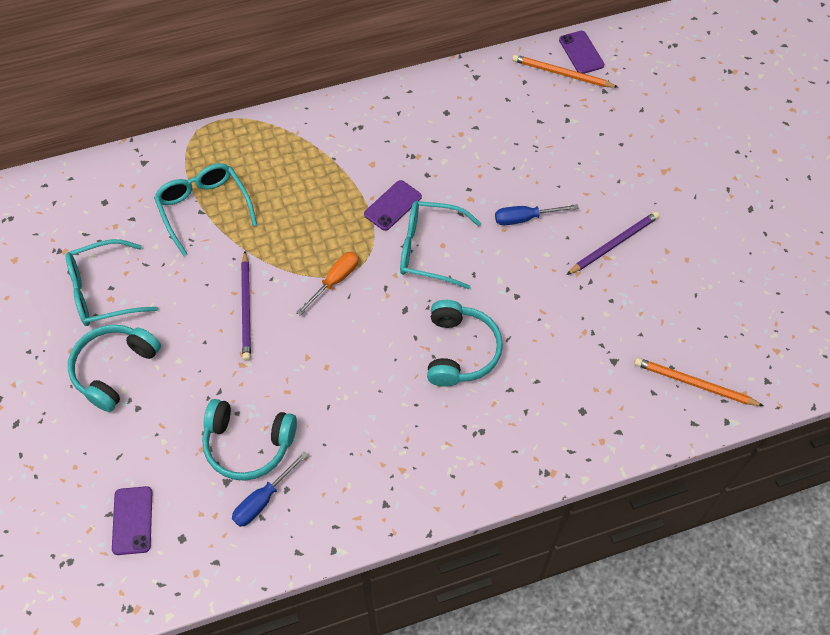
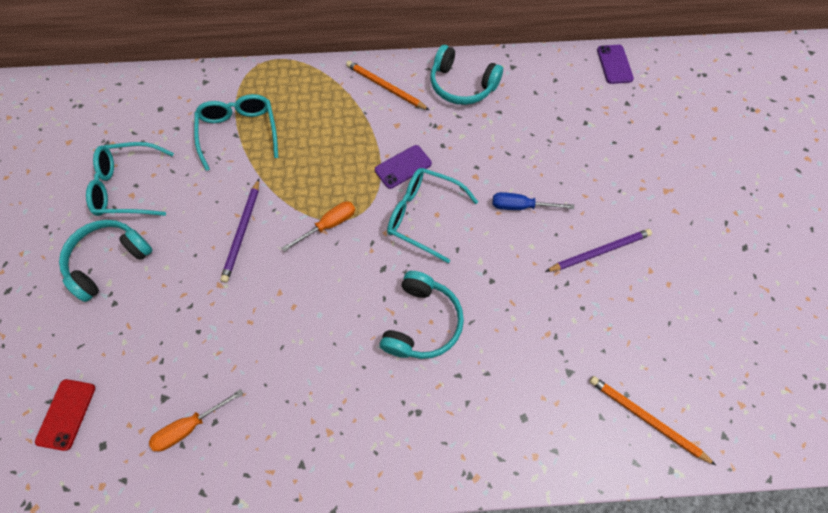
camera: 15 degrees right, 5 degrees up
purple phone [112,486,152,555] -> red phone [35,379,95,451]
turquoise headphones [202,399,297,481] -> turquoise headphones moved to [430,45,503,105]
blue screwdriver [232,451,308,527] -> orange screwdriver [149,389,243,451]
orange pencil [512,55,619,88] -> orange pencil moved to [346,61,429,110]

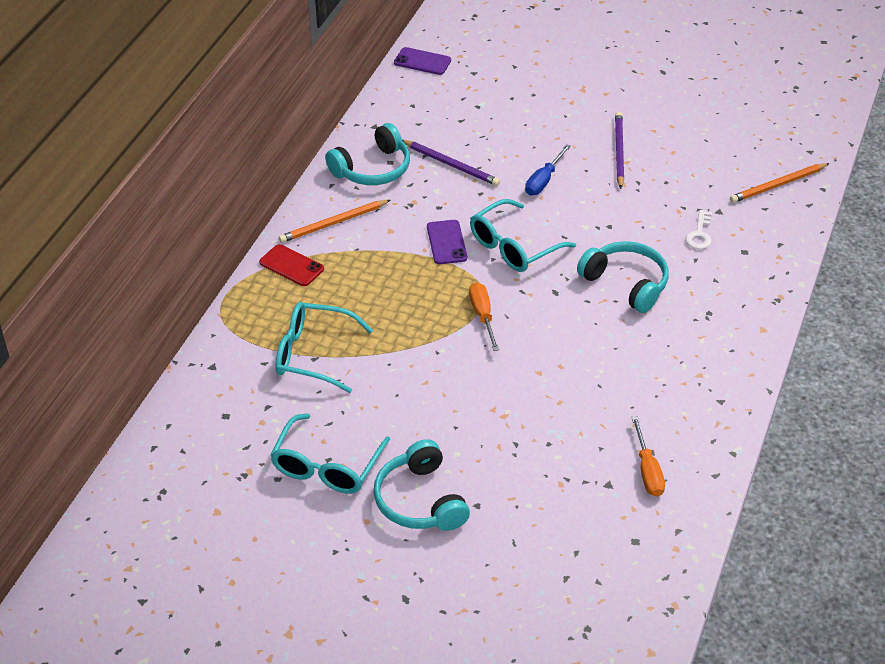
camera: 65 degrees left, 20 degrees down
red phone [35,379,95,451] -> red phone moved to [259,244,324,286]
purple pencil [220,179,259,283] -> purple pencil moved to [402,140,500,186]
none -> white key [686,210,712,249]

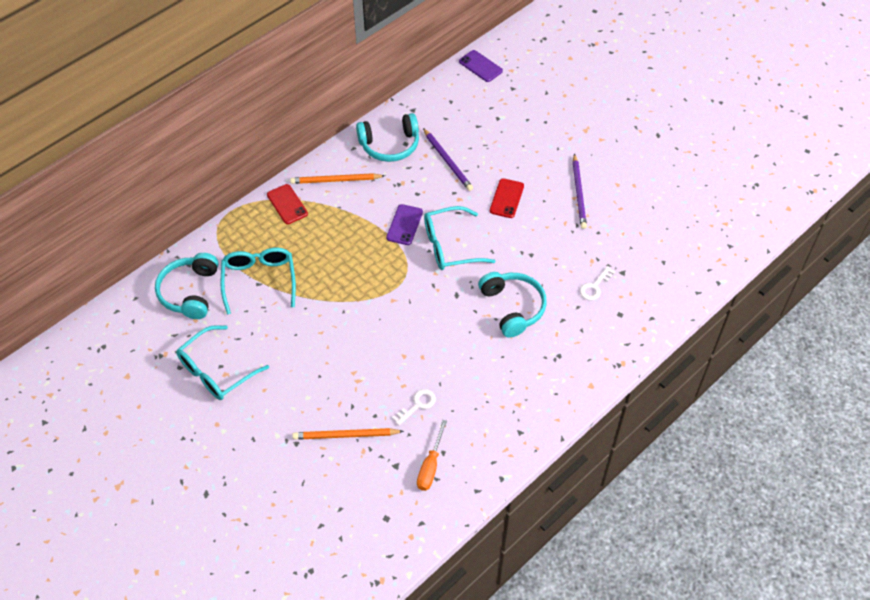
camera: 25 degrees right, 10 degrees up
turquoise glasses [276,302,373,393] -> turquoise glasses turned 45 degrees clockwise [221,248,296,315]
turquoise headphones [374,439,470,531] -> turquoise headphones moved to [155,253,219,319]
orange screwdriver [469,282,499,351] -> none
blue screwdriver [525,144,571,195] -> red phone [490,178,524,218]
purple pencil [615,112,624,189] -> purple pencil turned 150 degrees clockwise [573,154,587,229]
orange pencil [730,163,830,203] -> orange pencil moved to [292,428,404,440]
none -> white key [392,389,436,426]

